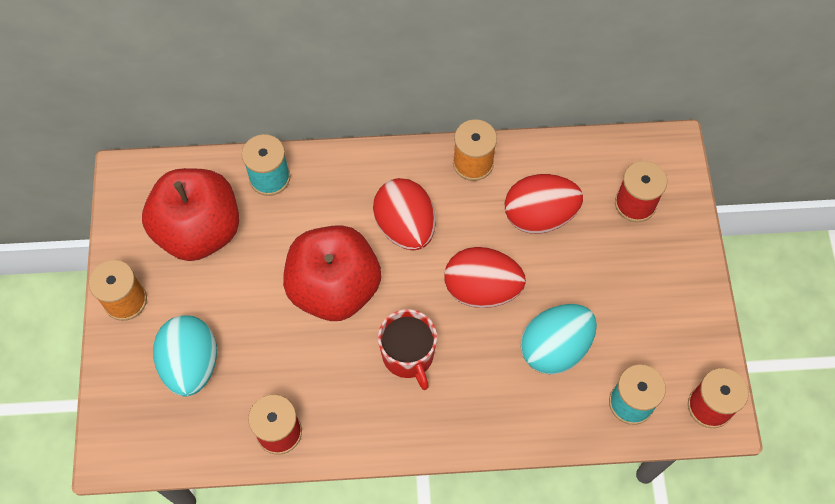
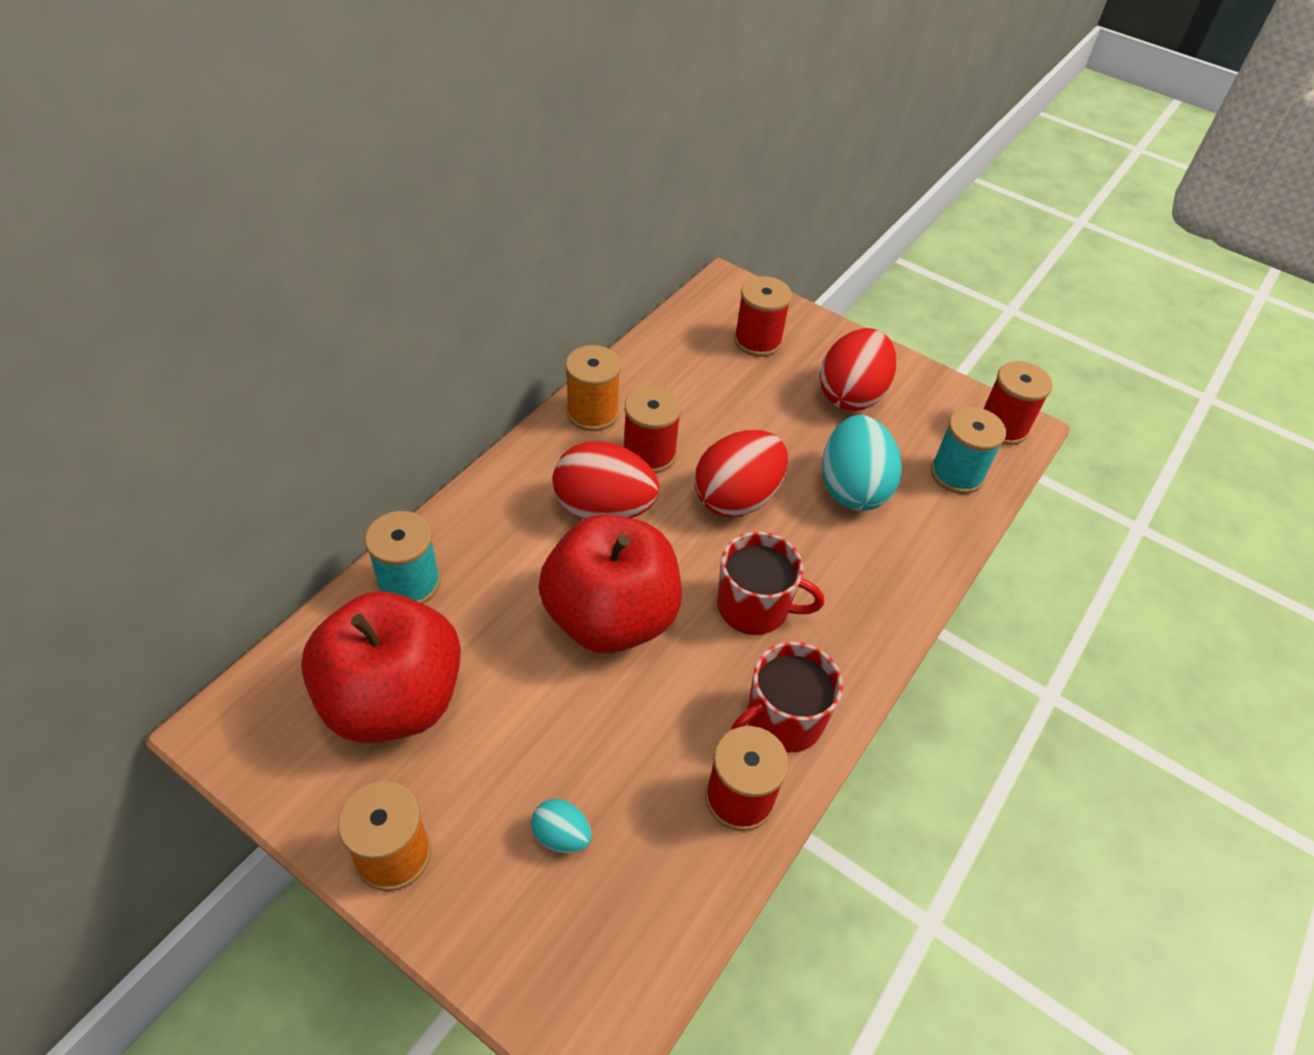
camera: 55 degrees left, 15 degrees down
turquoise egg [153,315,217,397] -> turquoise egg [531,799,591,853], size x0.48
red egg [505,174,583,234] -> red egg moved to [820,328,896,411]
none -> red spool [623,386,682,473]
none -> red mug [730,642,843,753]

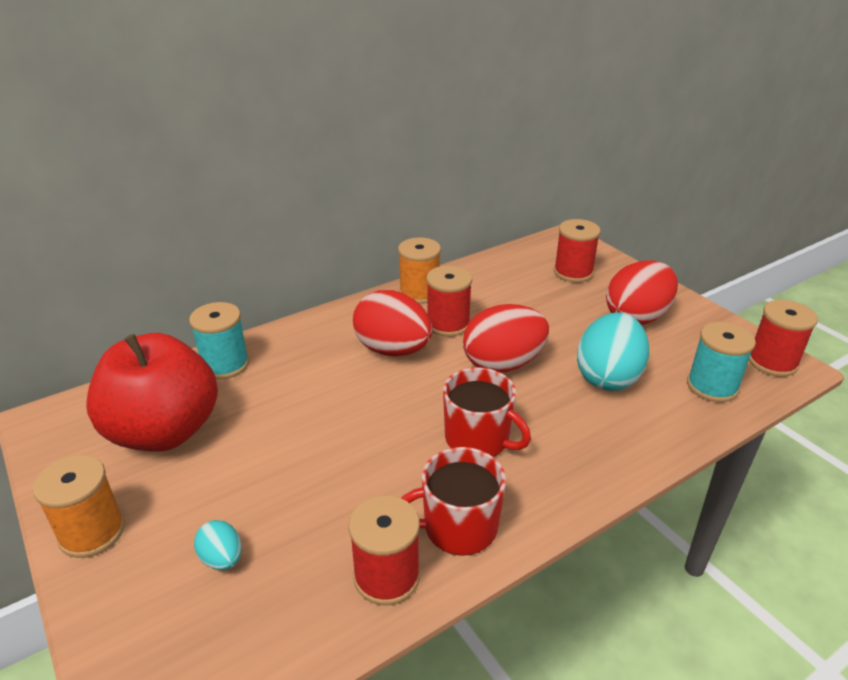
camera: 25 degrees right, 15 degrees down
red apple [539,514,682,653] -> none

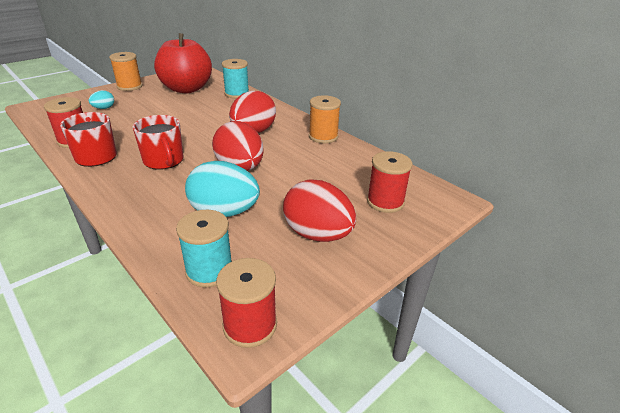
camera: 80 degrees right, 0 degrees up
red spool [426,265,472,337] -> none
red mug [443,367,531,457] -> red mug turned 60 degrees counterclockwise [133,115,183,170]

